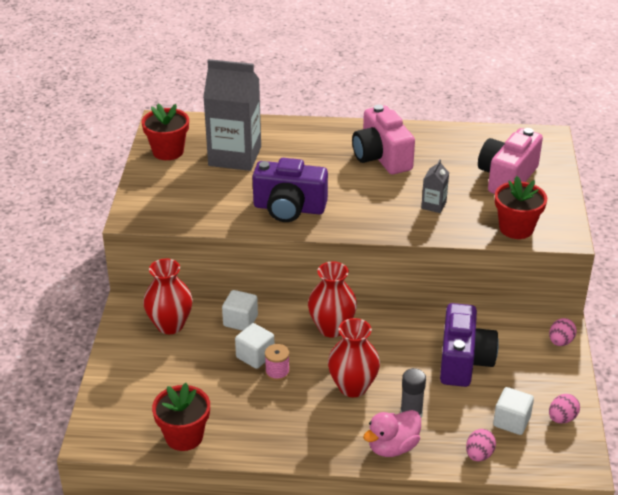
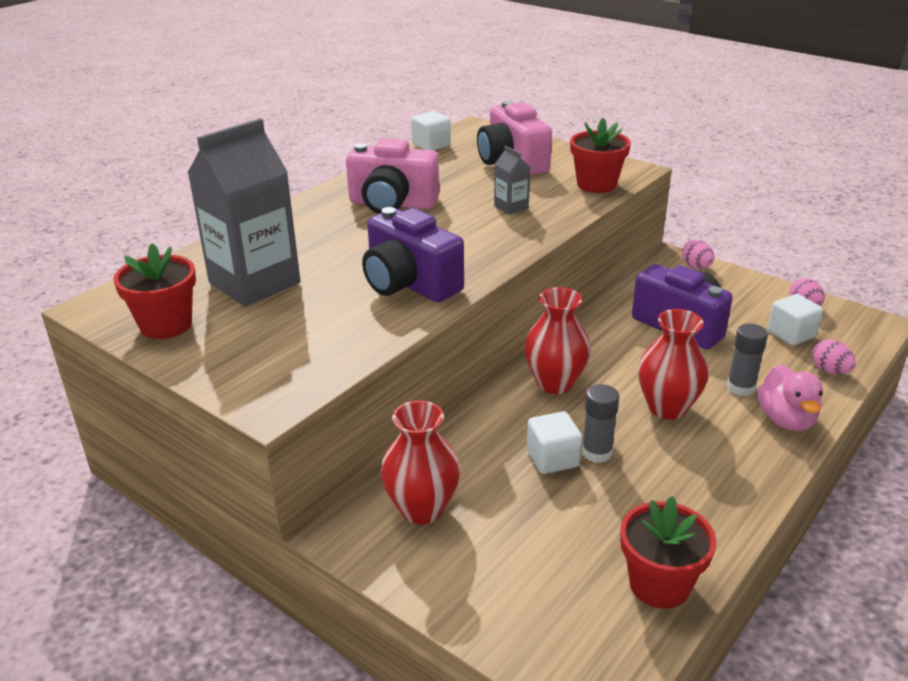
camera: 55 degrees left, 5 degrees down
white cube [222,290,258,331] -> white cube moved to [411,111,451,150]
purple camera [252,158,328,222] -> purple camera turned 90 degrees clockwise [362,207,464,302]
pink spool [265,344,290,381] -> grey glue stick [582,384,619,463]

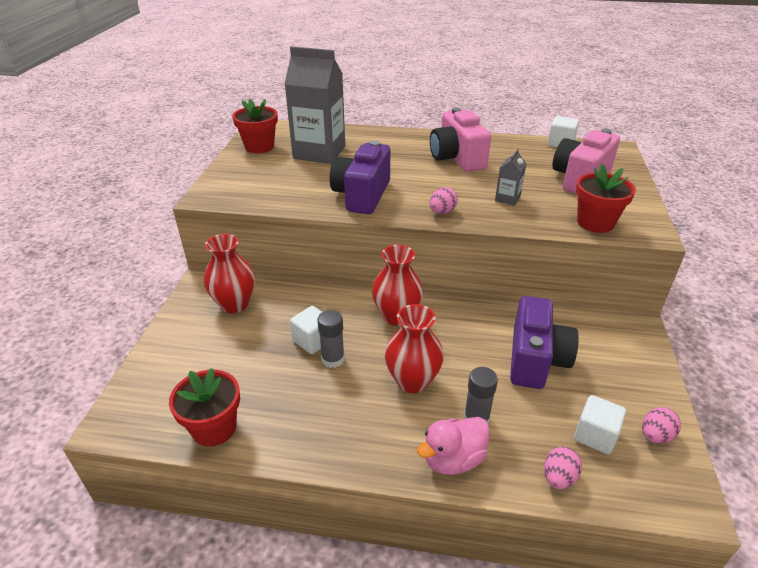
camera: 60 degrees right, 5 degrees up
pink egg [682,240,715,269] -> pink egg moved to [429,187,458,214]

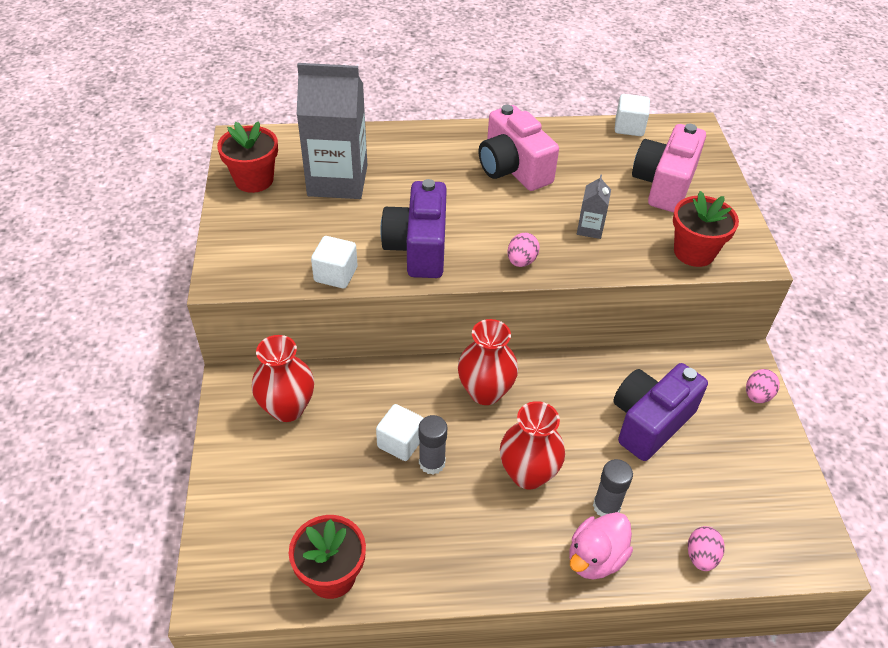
camera: 15 degrees left, 10 degrees up
purple camera [510,296,579,389] -> purple camera turned 135 degrees counterclockwise [614,363,708,461]
white cube [574,395,626,454] -> white cube moved to [311,236,358,289]
pink egg [642,407,681,444] -> pink egg moved to [746,369,780,403]

